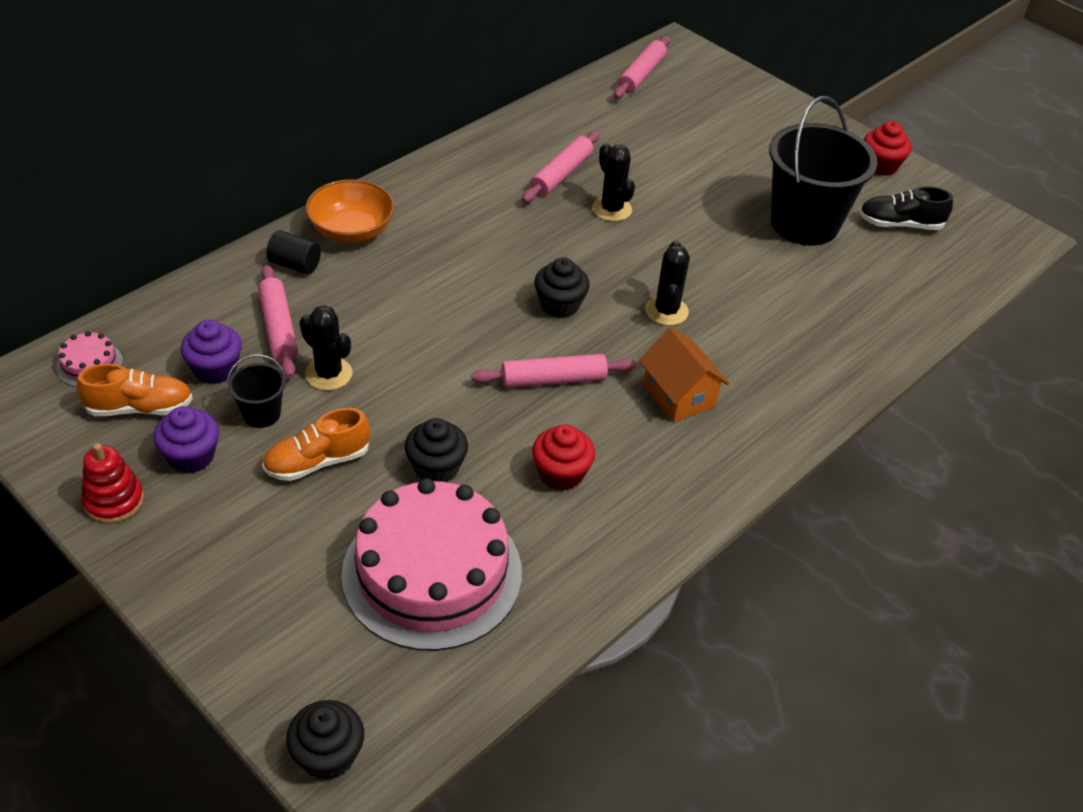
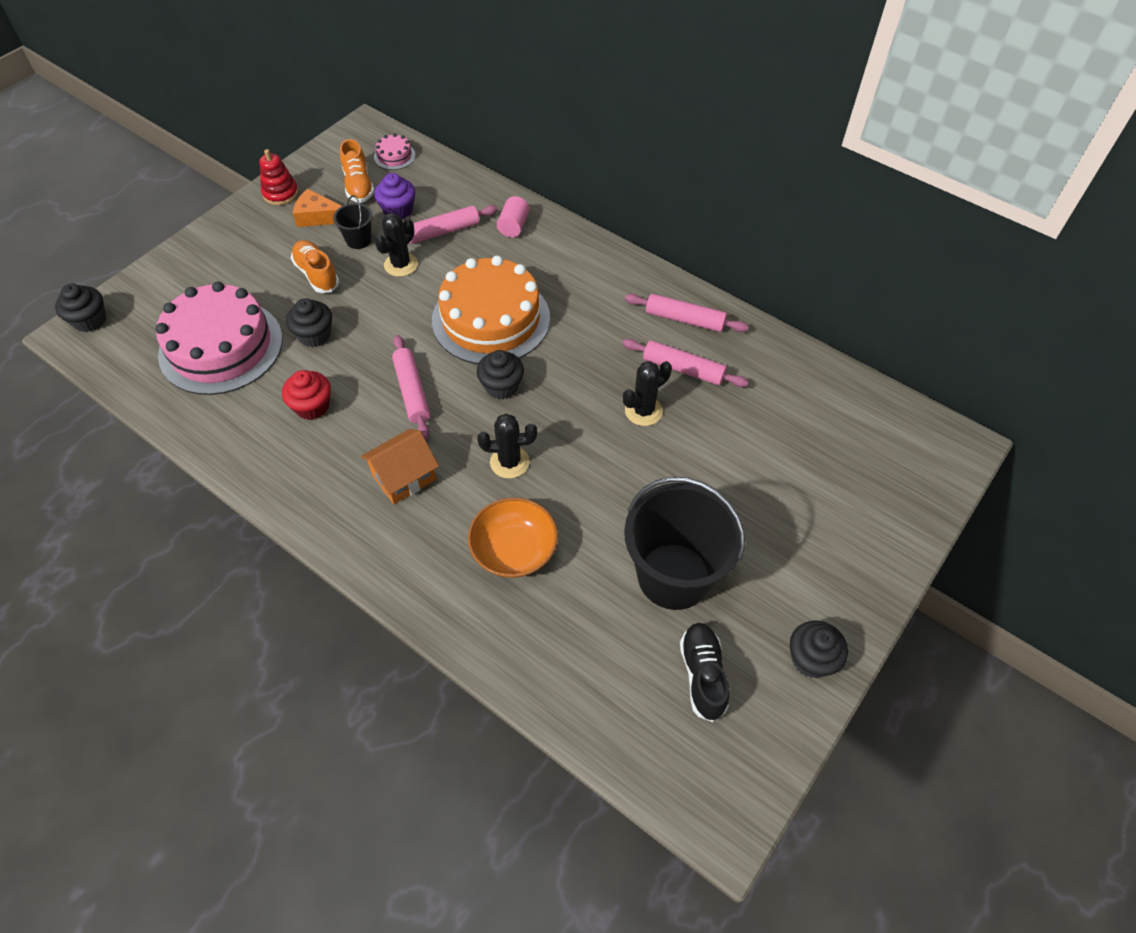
camera: 85 degrees right, 10 degrees up
purple cupcake [153,406,219,474] -> orange cheese [293,189,342,227]
black cylinder [266,230,321,274] -> pink cylinder [497,196,530,237]
orange bowl [305,179,395,243] -> orange bowl moved to [468,497,558,578]
pink rolling pin [614,36,670,99] -> pink rolling pin moved to [625,294,749,332]
red cupcake [864,121,911,176] -> black cupcake [790,620,848,678]
none -> orange cake [432,256,550,364]

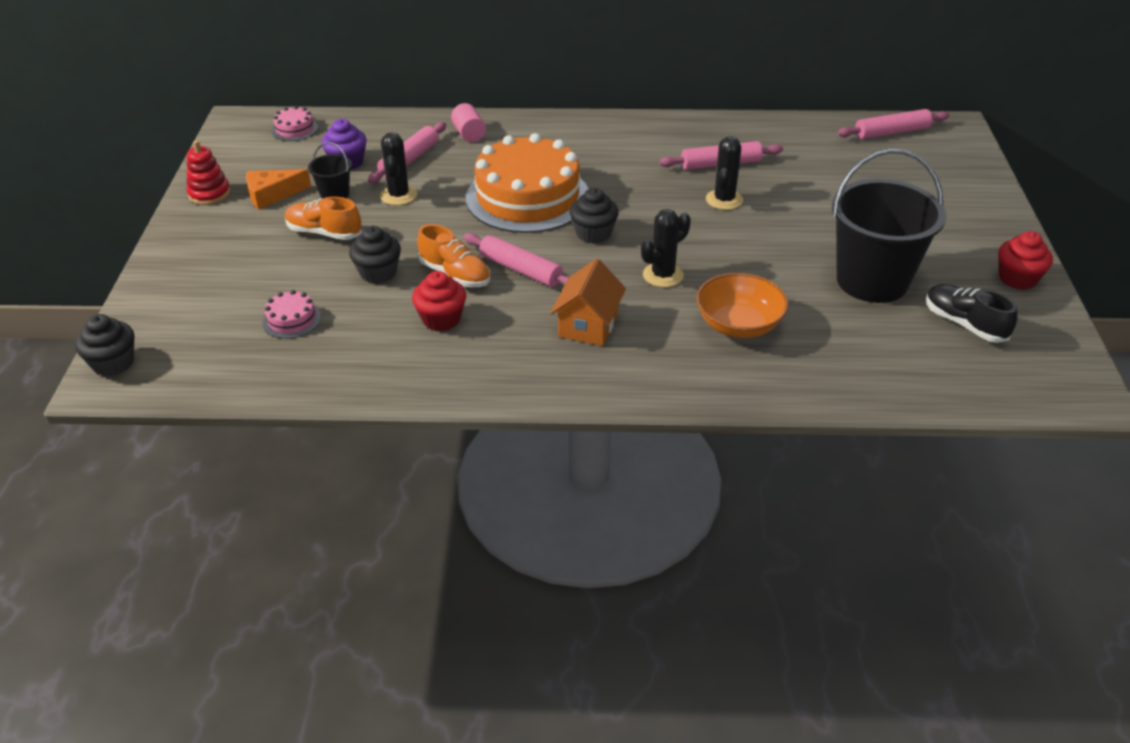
camera: 35 degrees left, 15 degrees down
pink cake [156,282,283,395] -> pink cake [263,290,321,339], size x0.40
orange shoe [340,139,374,203] -> orange shoe moved to [417,224,490,287]
pink rolling pin [625,294,749,332] -> pink rolling pin moved to [837,109,949,139]
black cupcake [790,620,848,678] -> red cupcake [998,231,1053,290]

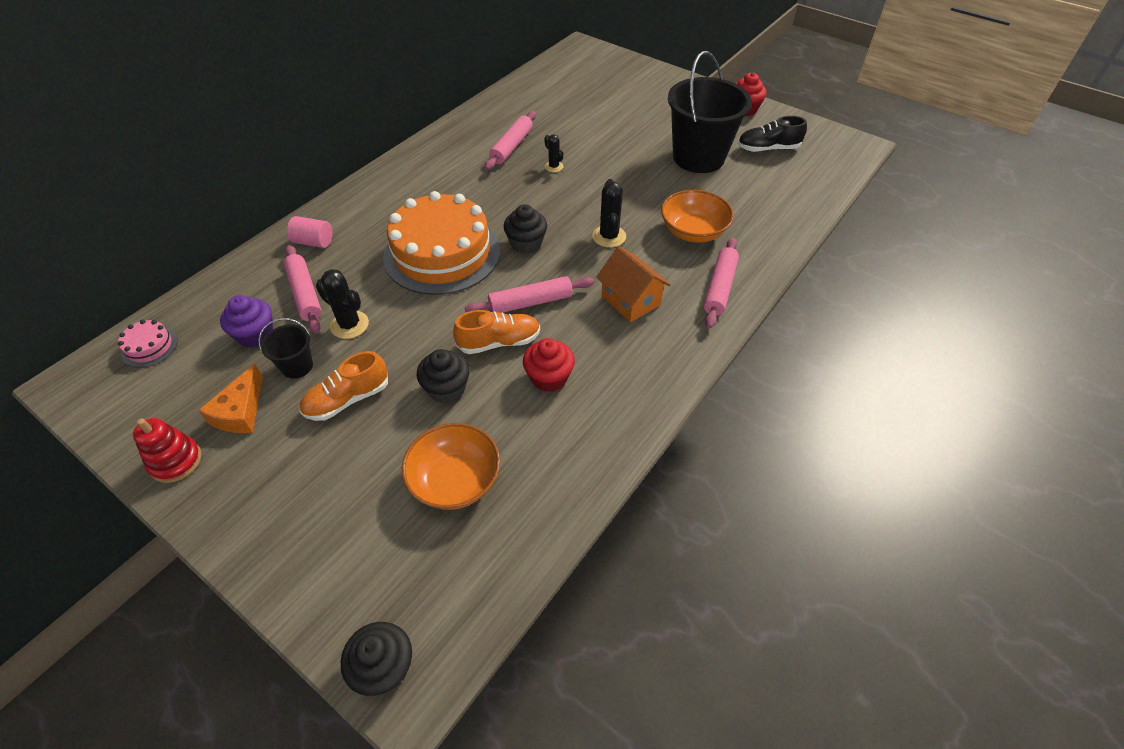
camera: 55 degrees left, 10 degrees up
pink cake [263,290,321,339] -> orange bowl [402,423,500,510]
black cactus [706,136,743,210] -> black cactus [544,134,563,172], size x0.61
pink rolling pin [837,109,949,139] -> pink rolling pin moved to [704,238,739,328]

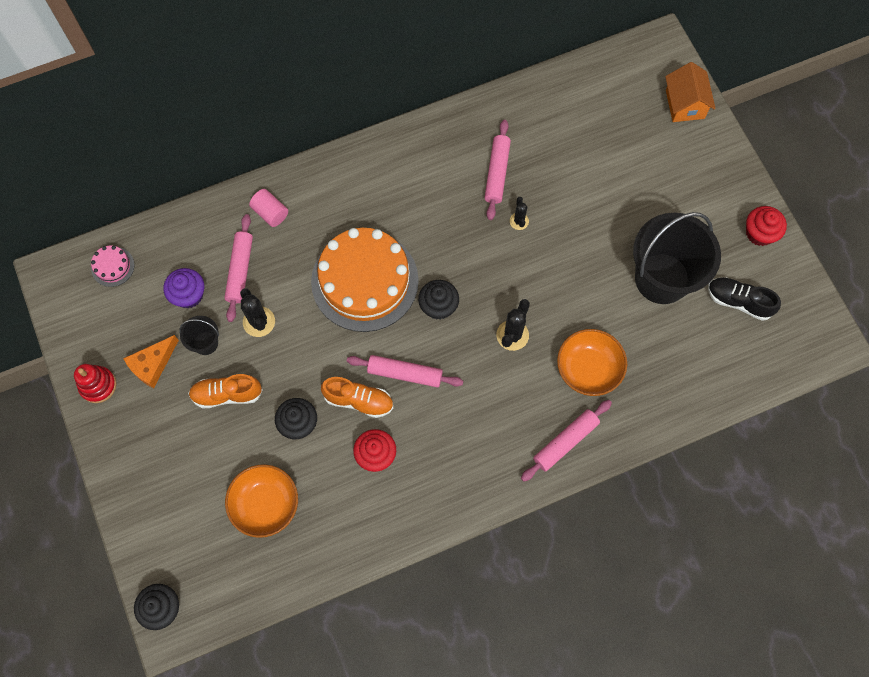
camera: 30 degrees right, 20 degrees up
pink rolling pin [485,111,536,170] -> pink rolling pin turned 45 degrees counterclockwise [484,120,511,220]
orange house [596,246,671,322] -> orange house moved to [665,62,716,122]

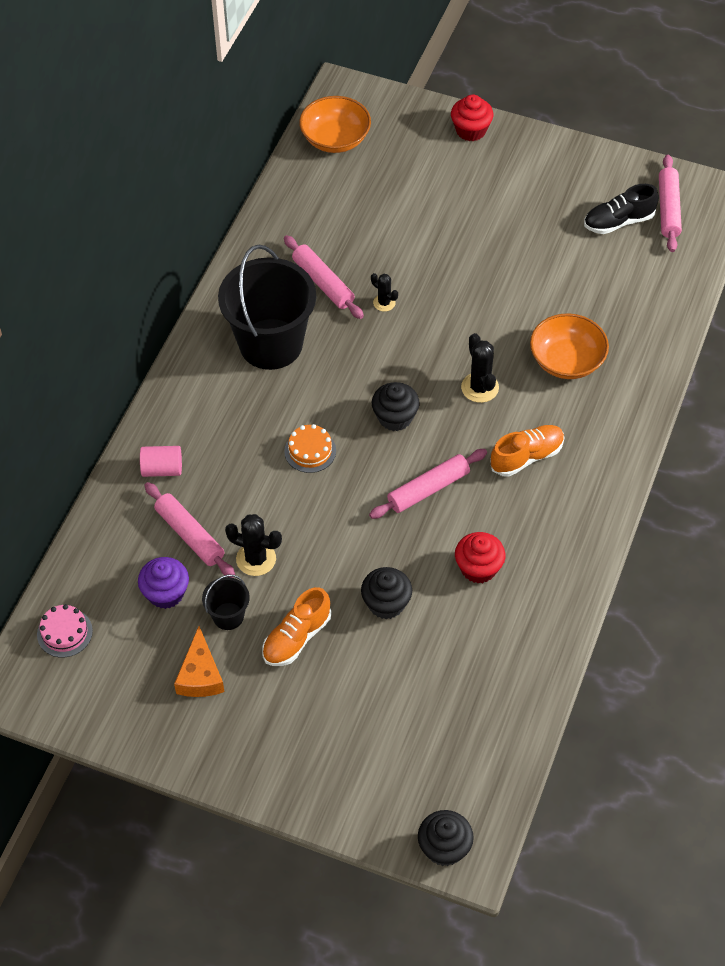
camera: 45 degrees left, 15 degrees down
red stacking toy [74,364,116,403] -> none
orange bowl [225,464,298,538] -> orange bowl moved to [299,96,371,153]
orange cake [311,228,419,332] -> orange cake [284,424,336,473], size x0.40
orange shoe [321,377,393,418] -> orange shoe moved to [490,425,564,477]
pink rolling pin [521,400,612,482] -> pink rolling pin moved to [659,155,682,252]
black bucket [633,212,721,304] -> black bucket moved to [218,245,316,370]
orange house [665,62,716,122] -> none
red cupcake [746,206,787,246] -> red cupcake moved to [451,95,493,141]

